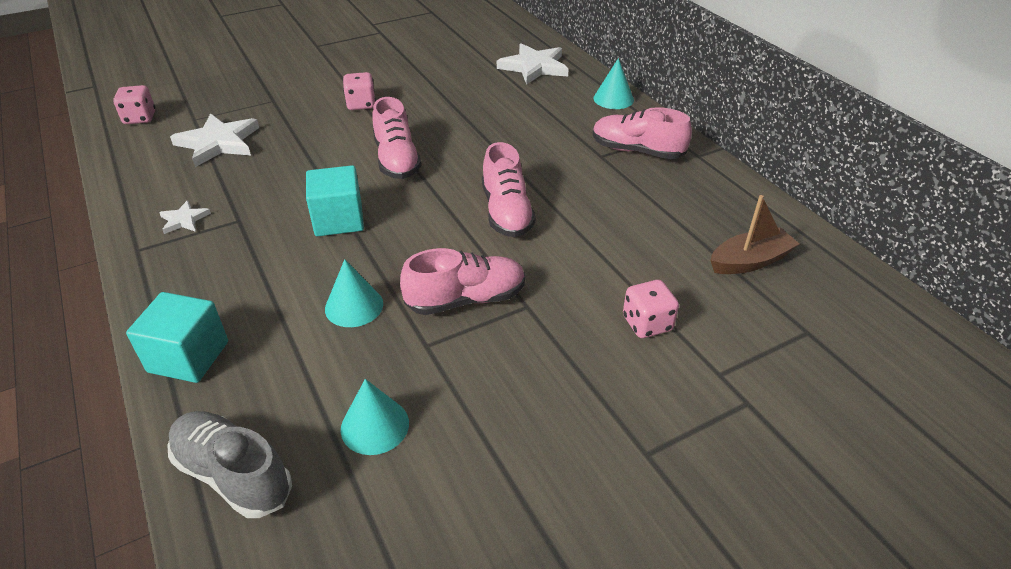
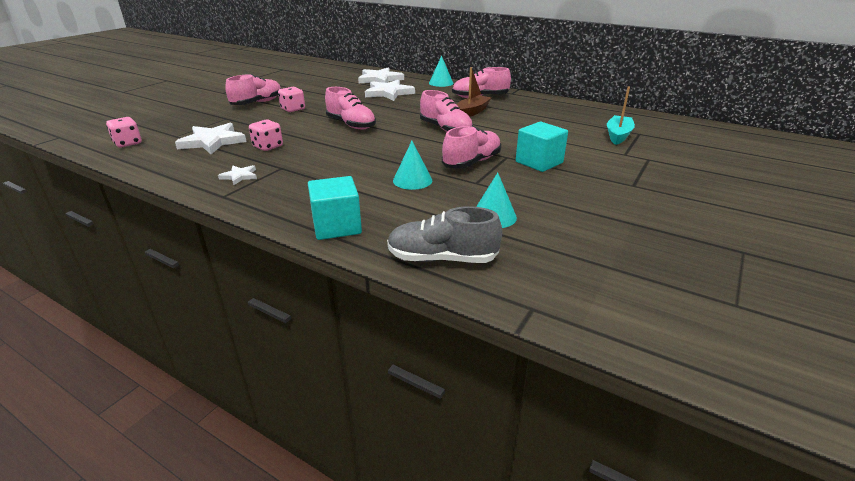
camera: 30 degrees left, 10 degrees down
turquoise cube [306,165,364,236] -> turquoise cube moved to [516,122,568,172]
pink dice [623,280,679,338] -> pink dice moved to [249,120,283,151]
brown boat [710,195,799,274] -> brown boat moved to [457,67,491,117]
none -> pink shoe [225,74,282,105]
none -> white star [365,80,415,101]
none -> turquoise boat [607,87,635,145]

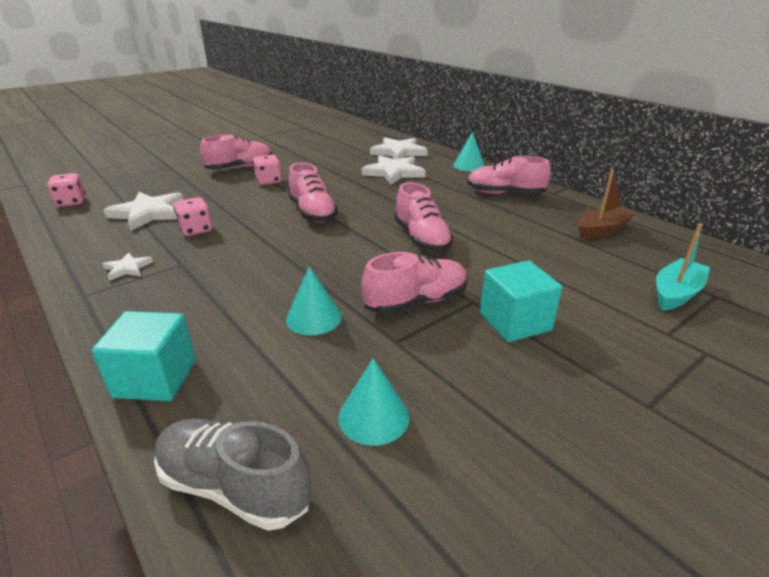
camera: 20 degrees right, 0 degrees up
brown boat [457,67,491,117] -> brown boat moved to [578,169,636,239]

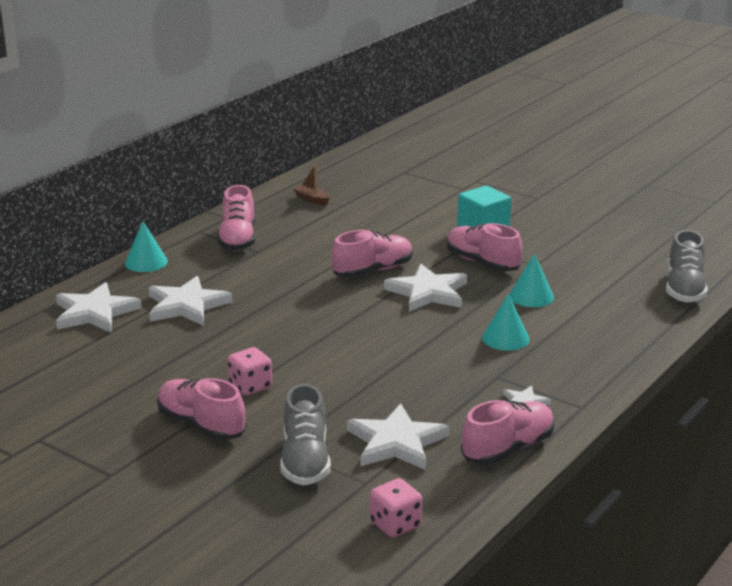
camera: 105 degrees left, 5 degrees down
turquoise cube [92,311,196,401] -> none
pink dice [174,197,212,236] -> none
pink shoe [288,163,338,223] -> pink shoe moved to [461,400,554,465]
turquoise cone [338,359,410,446] -> turquoise cone moved to [482,294,530,351]
brown boat [578,169,636,239] -> brown boat [293,165,330,205], size x0.65
turquoise boat [656,224,710,311] -> none
none -> grey shoe [280,384,331,485]
none -> white star [384,264,467,312]

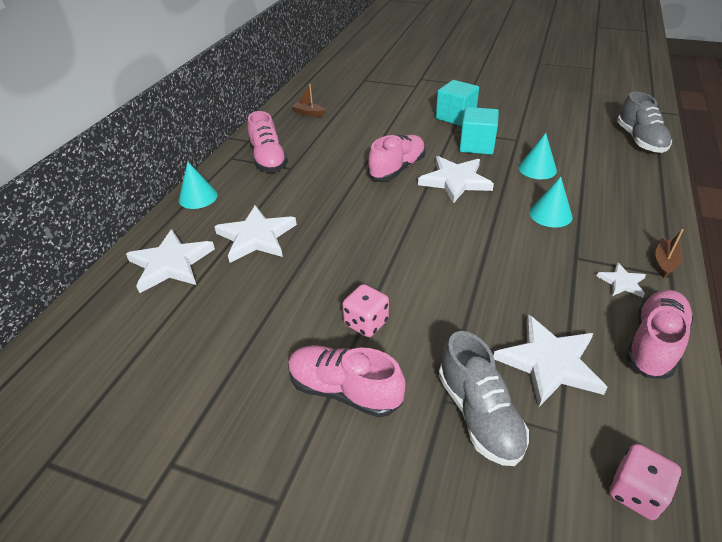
camera: 15 degrees left, 15 degrees up
pink shoe [447,223,522,272] -> turquoise cube [460,107,499,155]
none -> brown boat [655,229,684,278]

